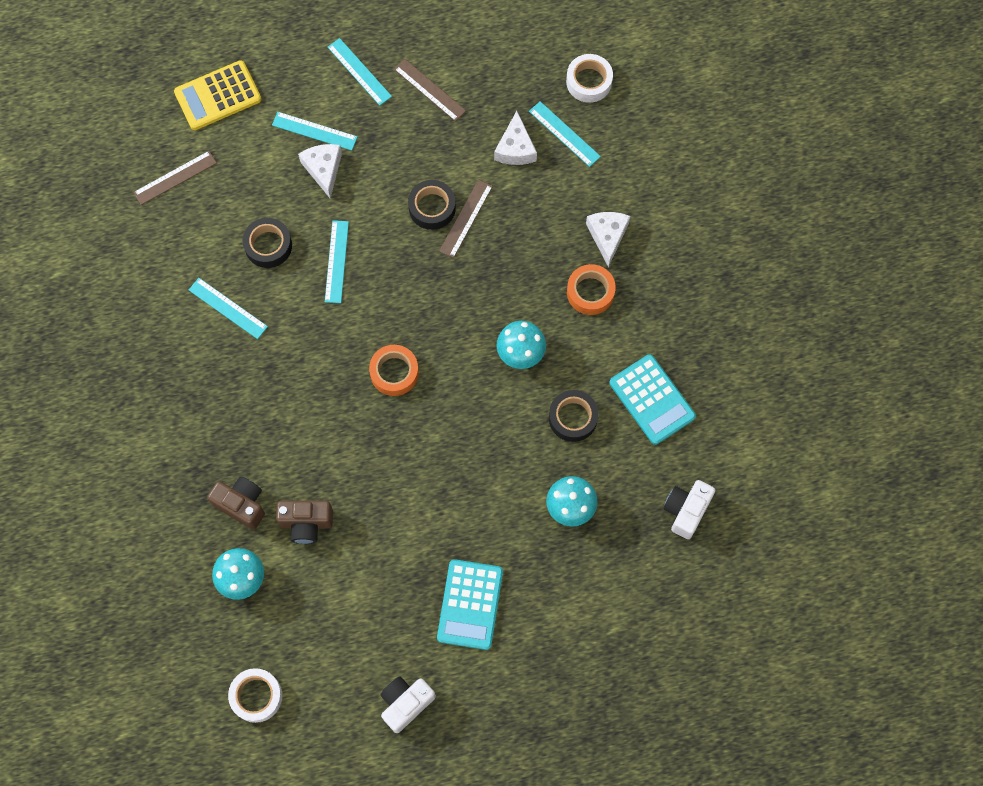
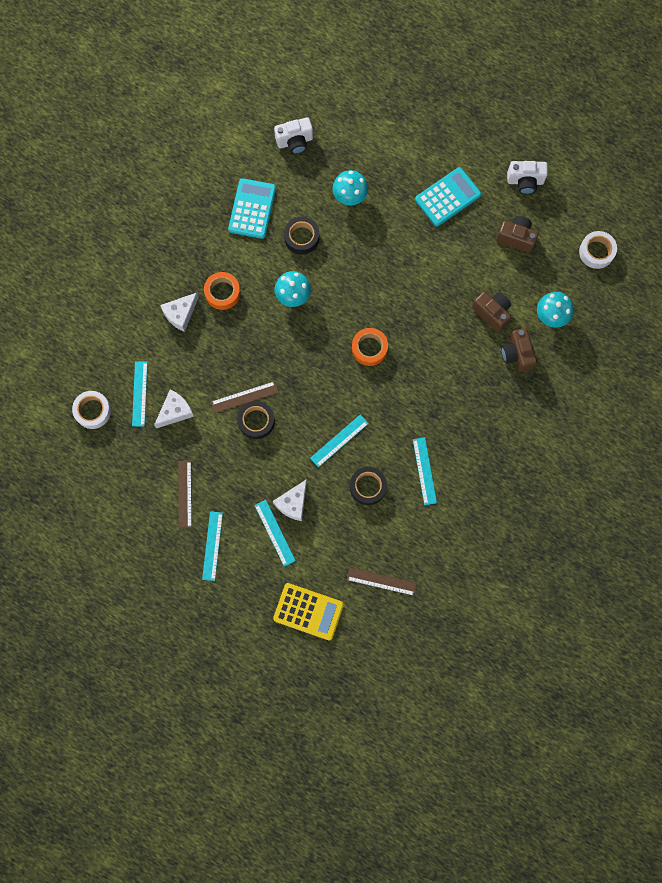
camera: 135 degrees left, 5 degrees up
none -> brown camera [496,216,538,253]

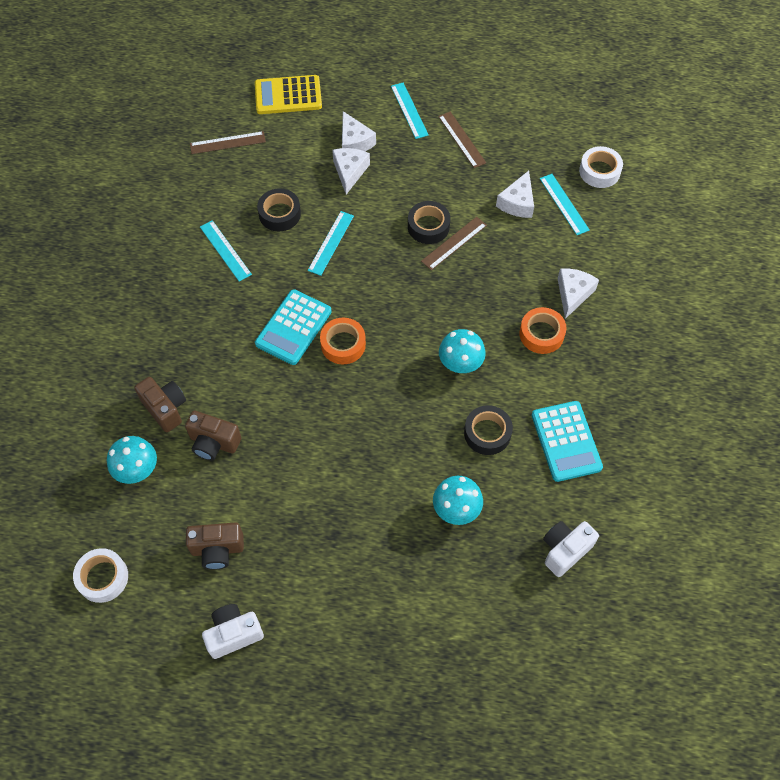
camera: 155 degrees right, 15 degrees down
turquoise ruler [254,500,296,567] -> white cheese [342,111,376,151]
turquoise calculator [415,167,481,226] -> turquoise calculator moved to [255,289,332,365]

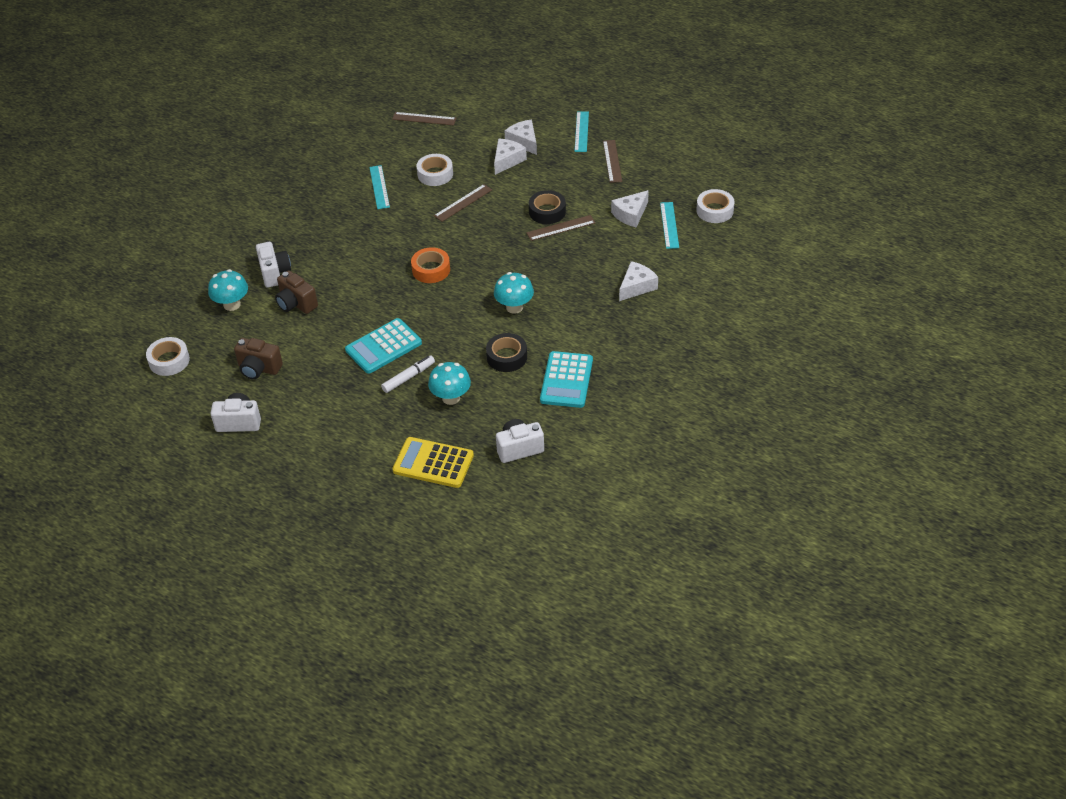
camera: 25 degrees right, 15 degrees down
brown camera [134,377,186,432] -> white camera [256,242,291,288]
yellow calculator [255,75,322,114] -> yellow calculator moved to [392,437,474,488]
turquoise calculator [255,289,332,365] -> turquoise calculator moved to [345,318,422,374]
black tape [257,189,301,231] -> white tape [417,154,453,186]
turquoise ruler [308,211,354,276] -> brown ruler [434,184,492,222]
white cheese [342,111,376,151] -> white cheese turned 150 degrees clockwise [505,120,537,155]
orange tape [519,307,567,354] -> none
none -> white marker [381,355,435,393]

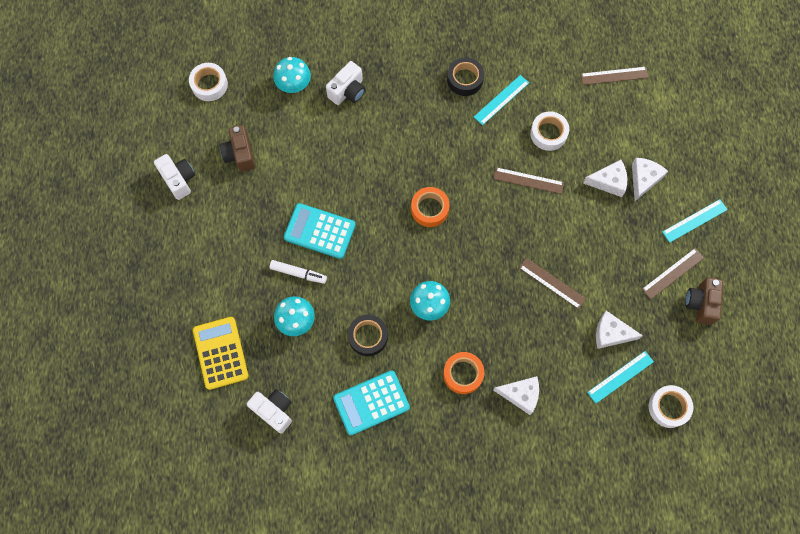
camera: 55 degrees right, 25 degrees up
brown camera [275,270,318,314] -> brown camera moved to [685,277,723,325]
brown ruler [392,112,456,125] -> brown ruler turned 75 degrees counterclockwise [580,67,649,85]
black tape [529,190,566,224] -> black tape moved to [447,57,484,96]
none -> orange tape [443,352,484,394]

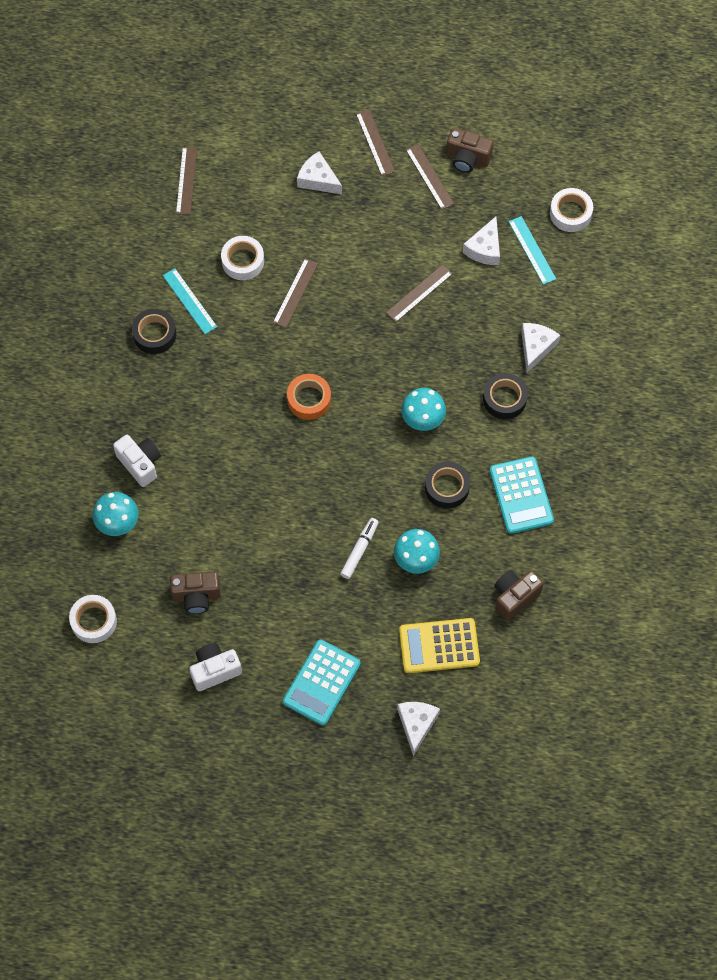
camera: 80 degrees left, 5 degrees down
white camera [247,389,292,434] -> brown camera [494,570,544,621]
turquoise calculator [284,203,356,259] -> turquoise calculator moved to [283,639,361,726]
orange tape [443,352,484,394] -> black tape [483,373,528,419]
white cheese [583,160,627,197] -> white cheese moved to [397,702,440,756]
turquoise ruler [662,199,728,243] -> brown ruler [356,109,395,176]

